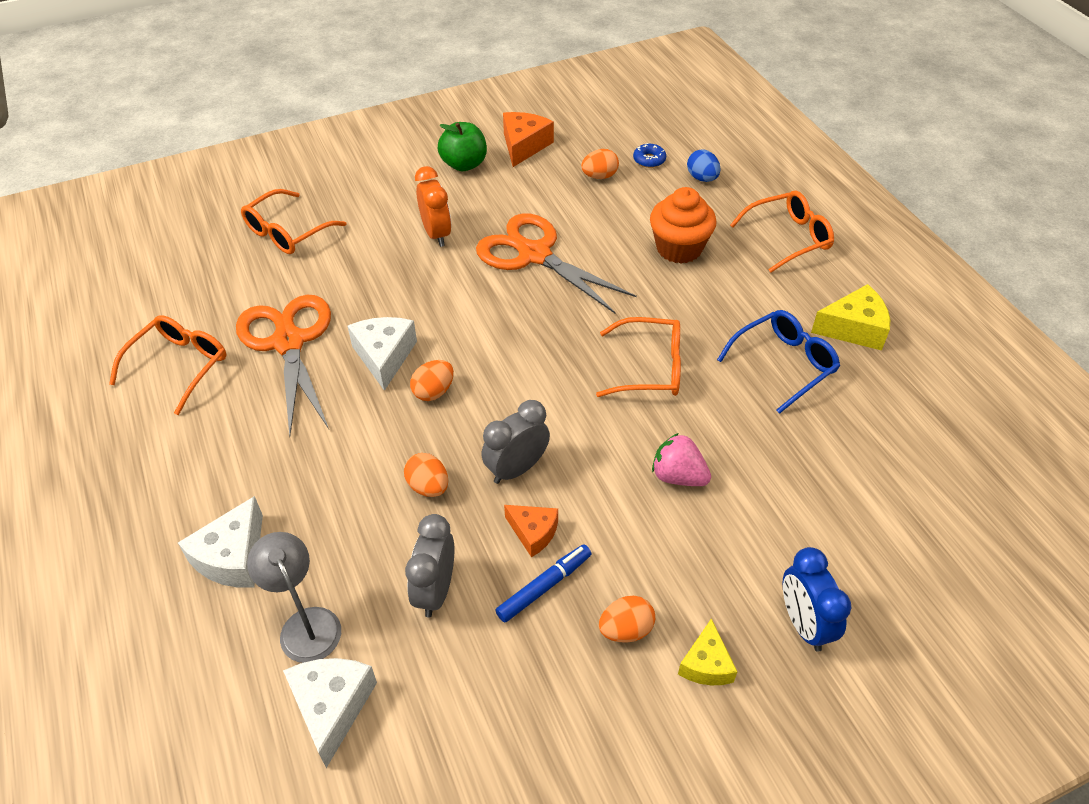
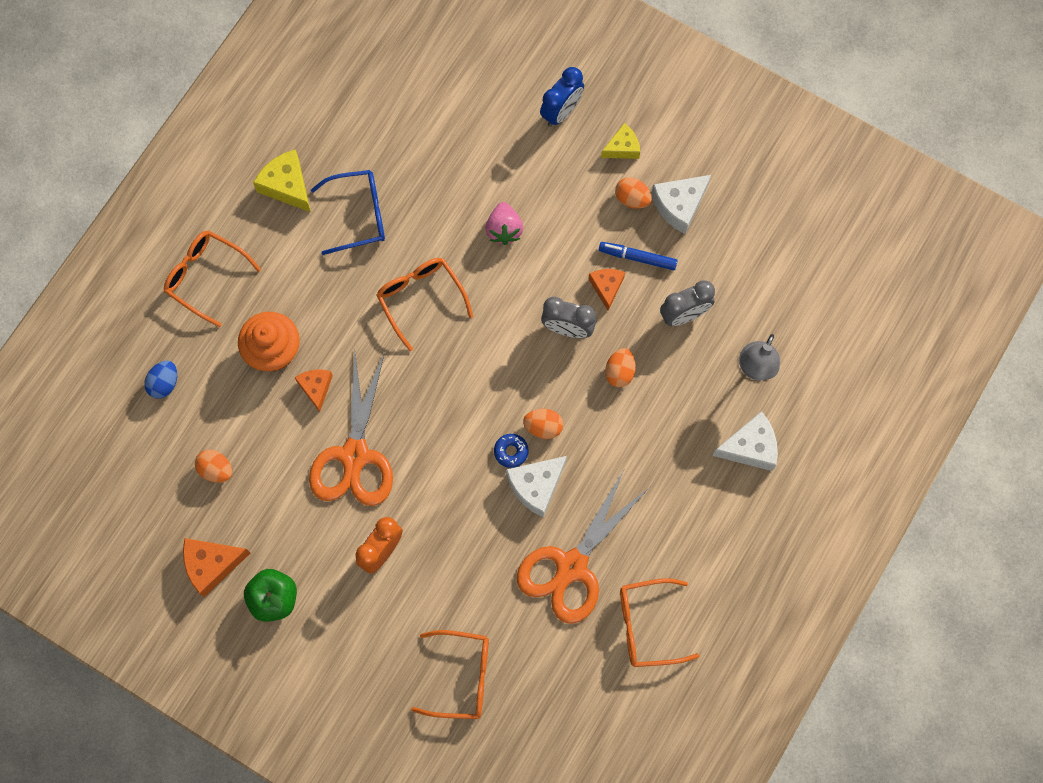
camera: 125 degrees left, 25 degrees up
white cheese [283,658,377,768] -> white cheese moved to [651,175,711,234]
blue donut [633,143,666,168] -> blue donut moved to [494,434,529,468]
blue glasses [717,310,840,414] -> blue glasses turned 150 degrees clockwise [311,170,385,255]
none -> orange cheese [294,370,333,412]

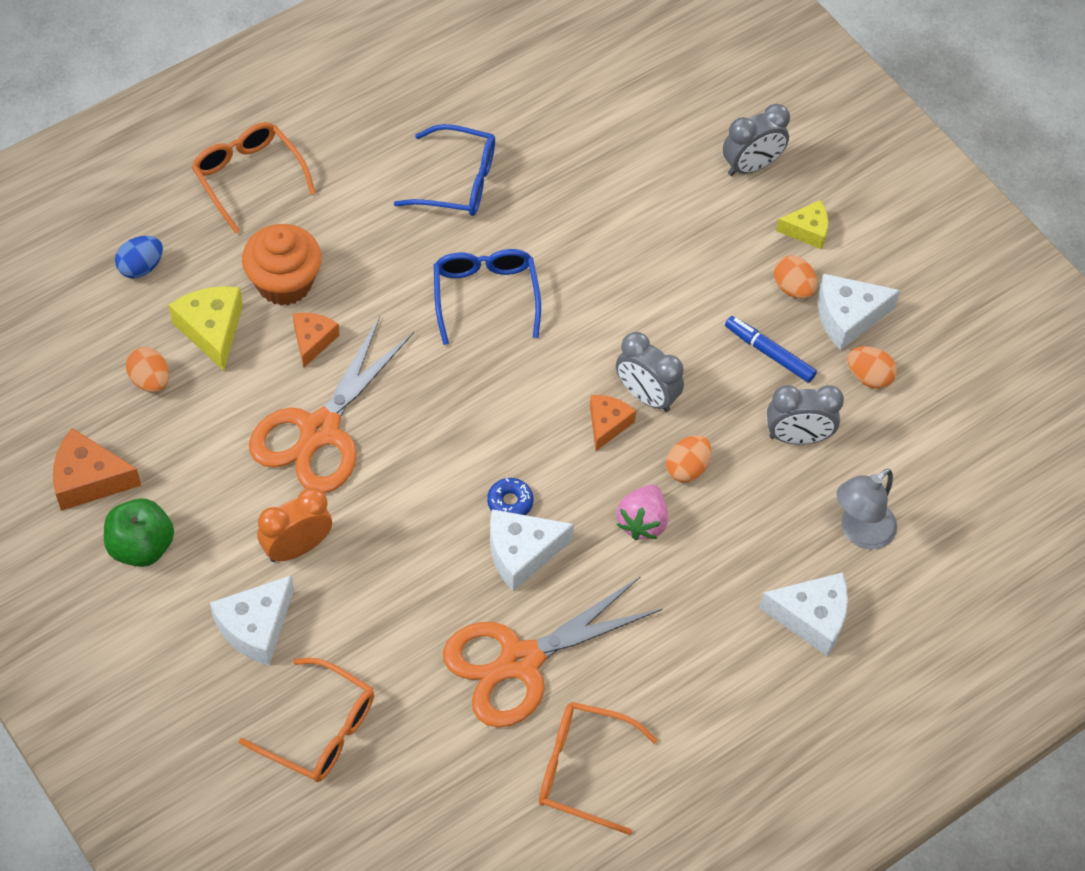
camera: 20 degrees right, 15 degrees down
yellow cheese [253,149,311,212] -> yellow cheese moved to [169,286,243,371]
orange glasses [377,258,473,351] -> blue glasses [434,249,541,345]
pink strawberry [485,202,523,245] -> pink strawberry moved to [617,485,668,540]
orange egg [523,409,563,439] -> orange egg moved to [848,346,897,389]
blue clock [540,67,584,127] -> grey clock [723,104,790,176]
orange cheese [588,269,625,311] -> orange cheese moved to [590,395,636,451]
none -> white cheese [210,575,294,666]

